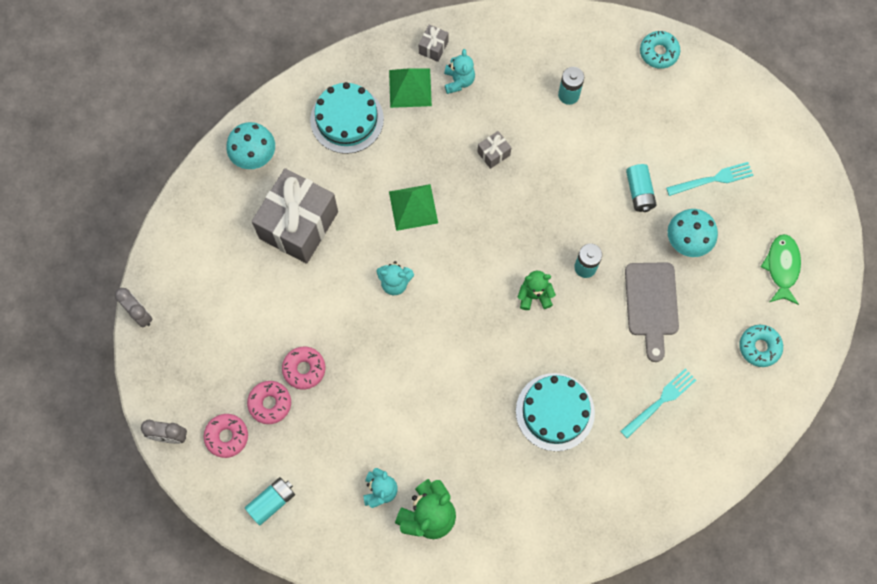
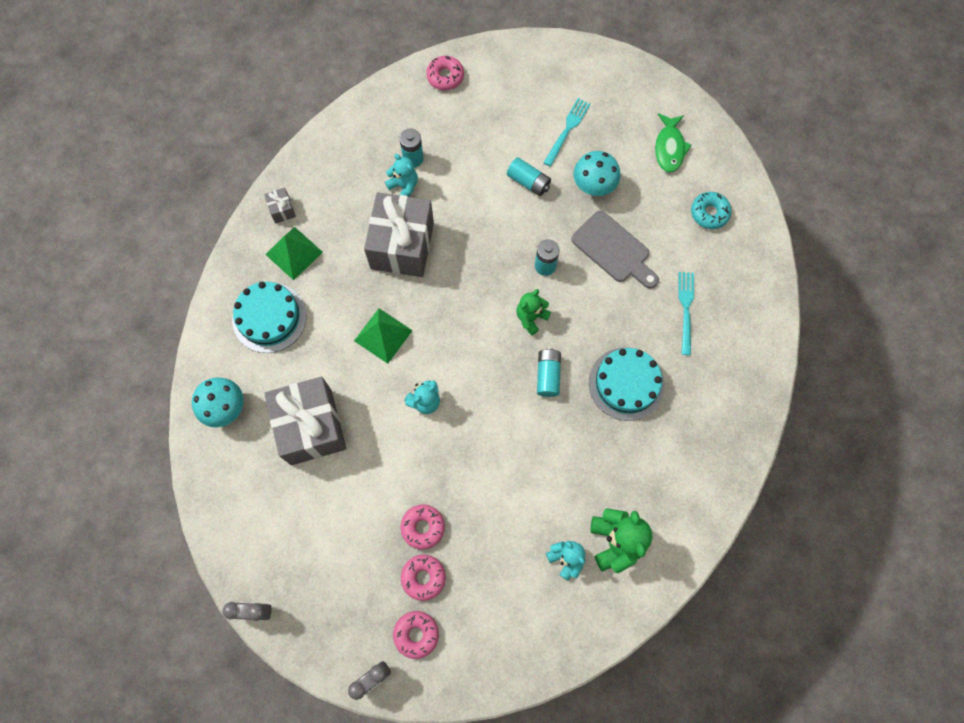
camera: 45 degrees left, 0 degrees up
turquoise battery [245,477,295,525] -> turquoise battery moved to [537,348,561,397]
turquoise teddy bear [444,49,475,94] -> turquoise teddy bear moved to [385,154,418,197]
grey gift [477,131,511,169] -> grey gift [364,192,434,277], size x2.47
turquoise donut [640,31,680,69] -> pink donut [426,56,464,90]
green fish [761,234,801,305] -> green fish turned 135 degrees counterclockwise [655,113,692,173]

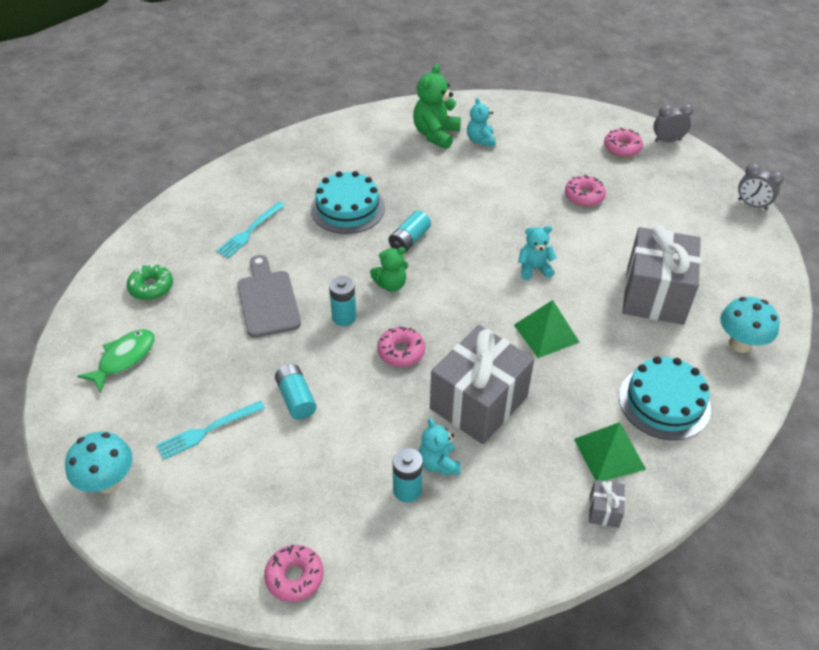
camera: 150 degrees left, 25 degrees down
pink donut [401,554,446,601] -> pink donut moved to [377,327,425,367]
turquoise mushroom [573,151,620,196] -> turquoise mushroom moved to [65,432,133,494]
turquoise donut [691,192,732,229] -> green donut [127,263,173,300]

